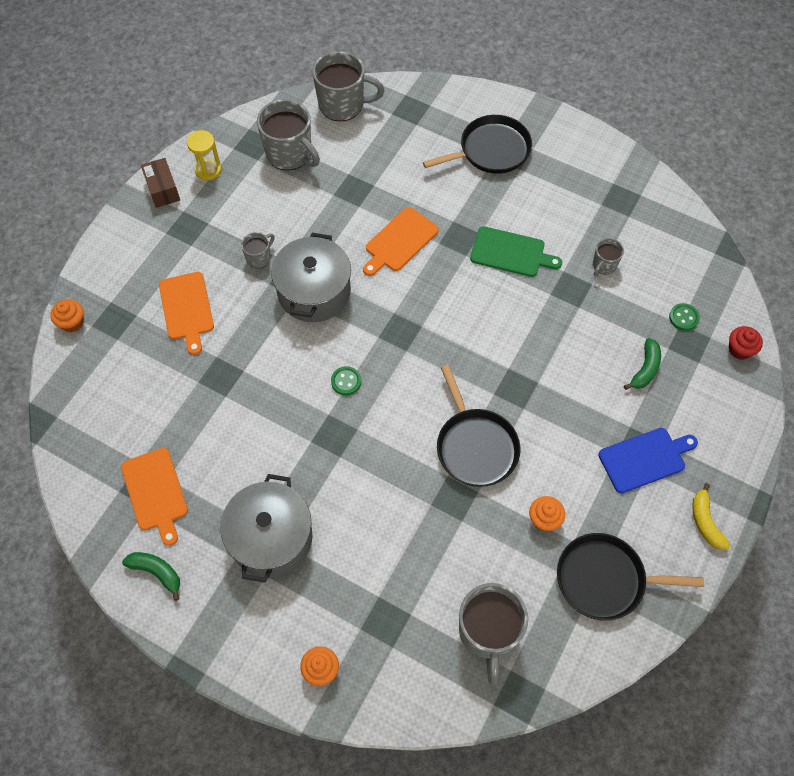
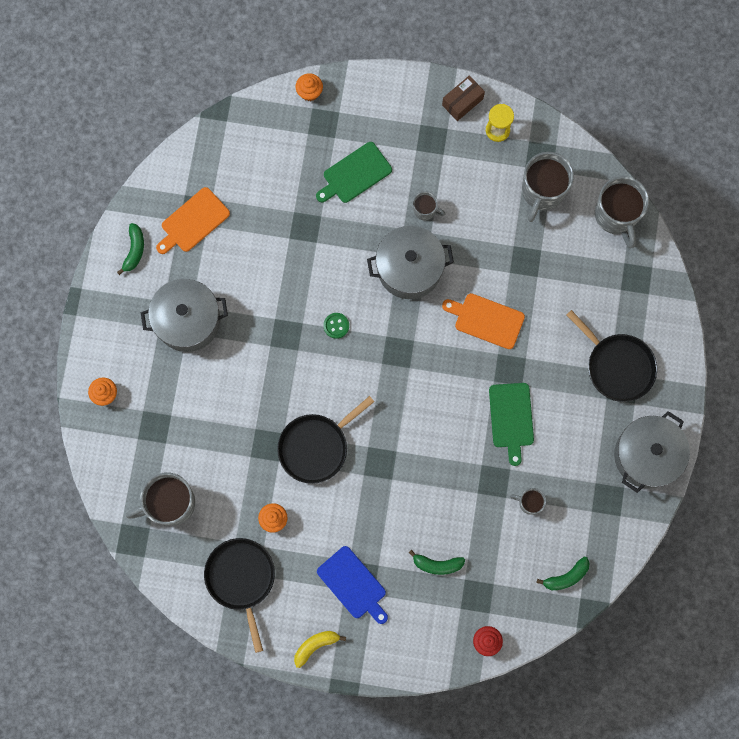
camera: 70 degrees right, 15 degrees up
orange cutting board [159,272,214,355] -> green cutting board [316,142,392,203]
green button [669,303,700,331] -> none
none -> green banana [537,557,590,590]
none -> grey pot [614,411,690,493]

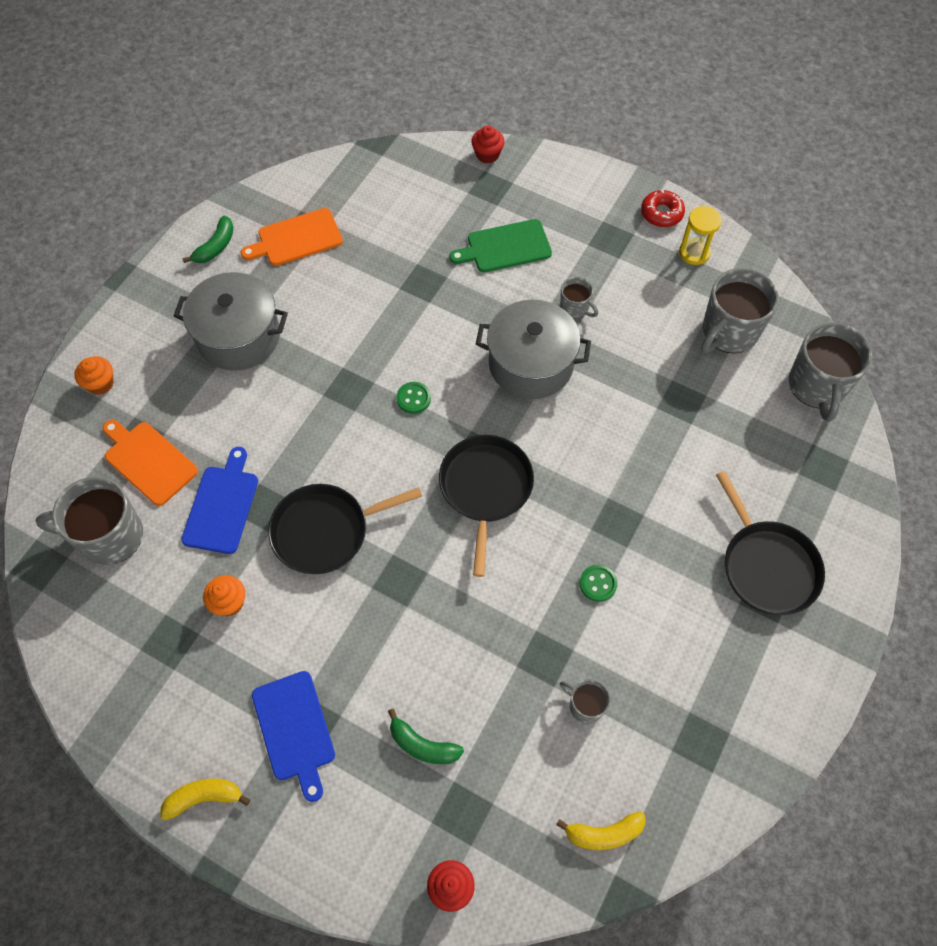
camera: 20 degrees right, 15 degrees down
black pan [204,538,275,653] -> black pan moved to [439,435,534,577]
orange cupcake [296,73,323,101] -> red cupcake [471,126,505,164]
brown box [442,75,485,121] -> red donut [641,189,685,227]
orange cutting board [442,293,525,349] -> orange cutting board moved to [103,420,198,506]
green cutting board [489,383,534,466] -> green button [580,565,618,602]
green banana [537,557,590,590] -> yellow banana [556,811,645,850]
grey pot [614,411,690,493] -> none
none -> blue cutting board [181,447,258,554]

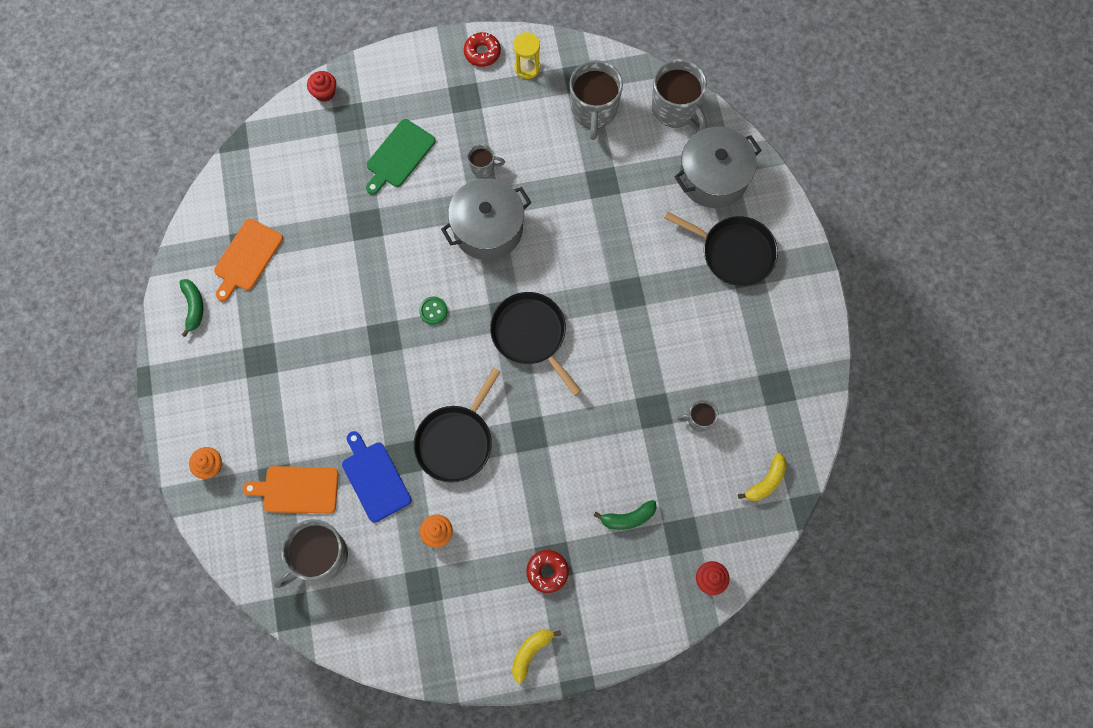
camera: 40 degrees left, 10 degrees up
grey pot [174,272,288,371] -> grey pot moved to [674,127,762,208]
blue cutting board [252,671,335,802] -> red donut [526,550,569,593]
green button [580,565,618,602] -> none

